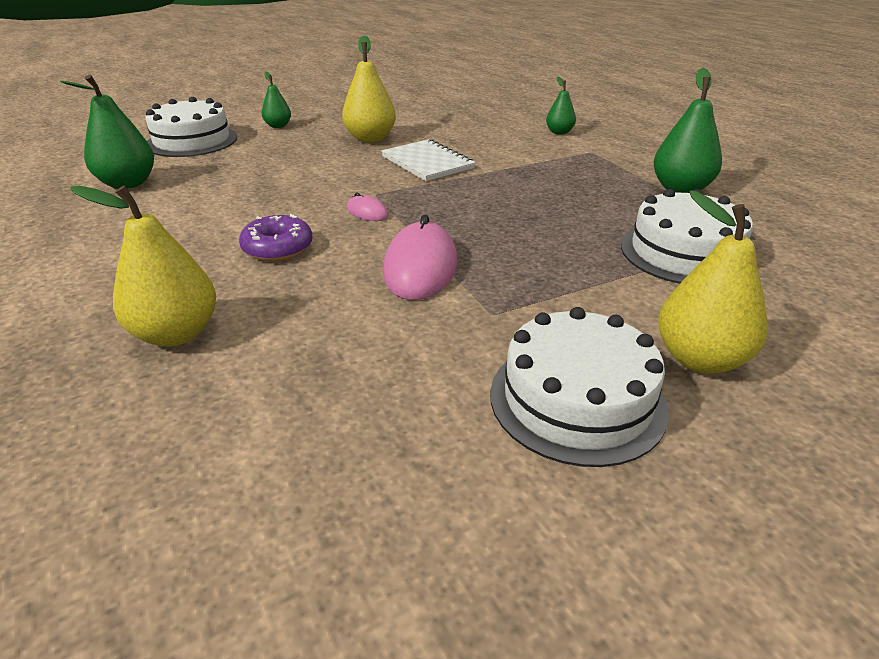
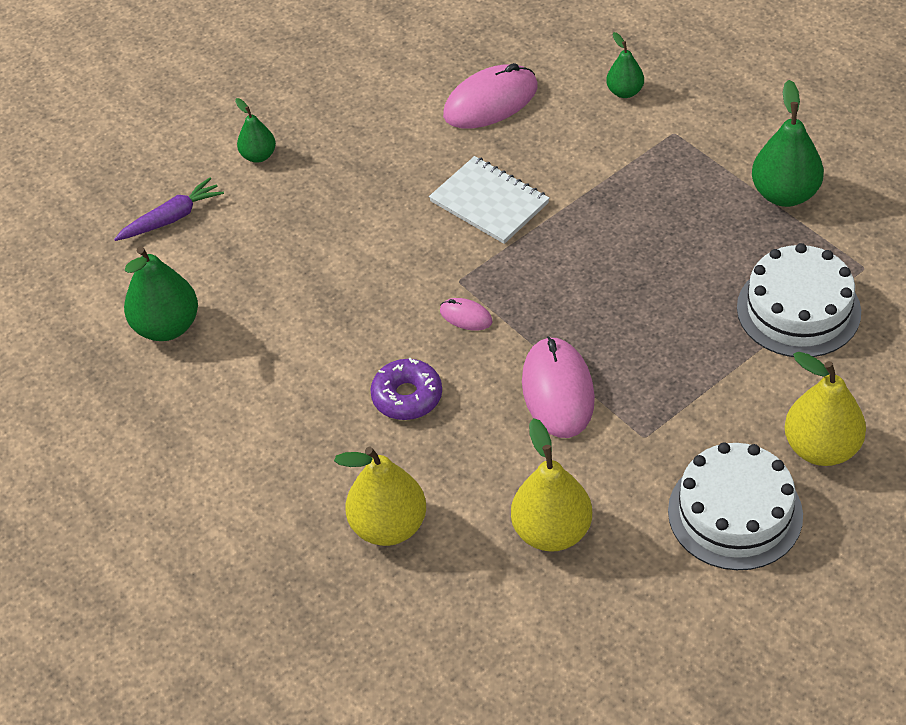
camera: 10 degrees left, 15 degrees up
white cake [145,97,237,157] -> purple carrot [114,178,224,241]
yellow pear [342,35,396,143] -> yellow pear moved to [511,418,592,552]
none -> pink mouse [443,63,538,129]

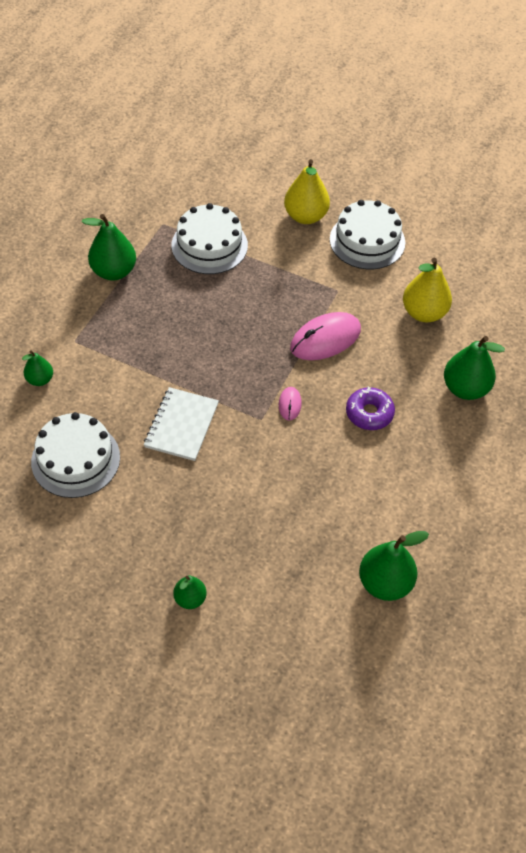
camera: 120 degrees left, 5 degrees up
purple carrot [114,178,224,241] -> none
yellow pear [334,447,426,546] -> green pear [444,336,505,400]
pink mouse [443,63,538,129] -> white cake [31,412,120,498]

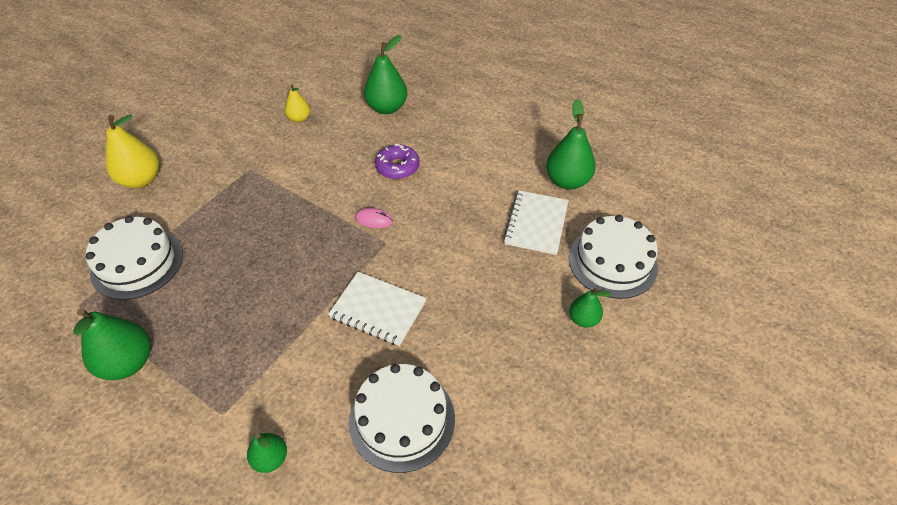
camera: 80 degrees left, 5 degrees down
pink mouse [290,312,361,360] -> none
white cake [330,200,405,269] -> white cake moved to [569,215,658,299]
yellow pear [403,258,452,322] -> yellow pear [285,84,310,122], size x0.57
none -> white notebook [503,190,569,255]

